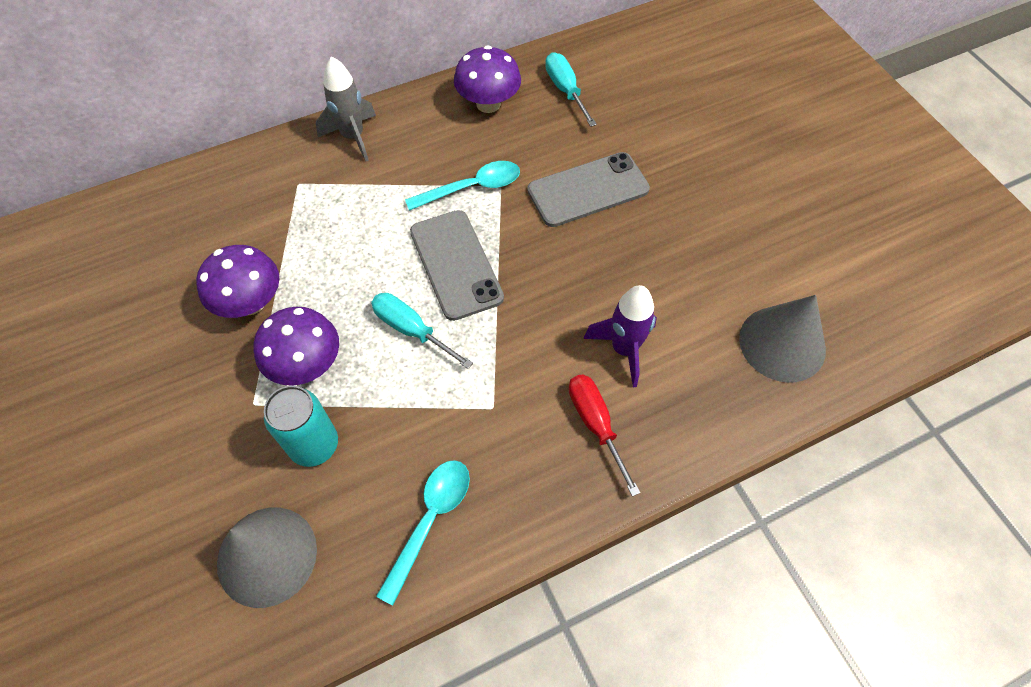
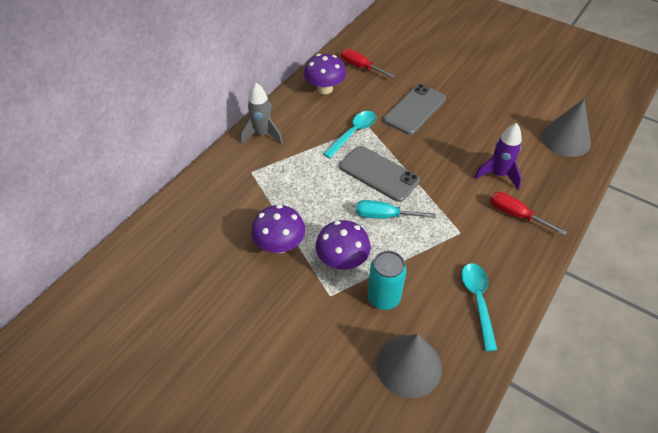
camera: 30 degrees left, 10 degrees down
turquoise screwdriver [545,52,597,127] -> red screwdriver [341,49,395,78]

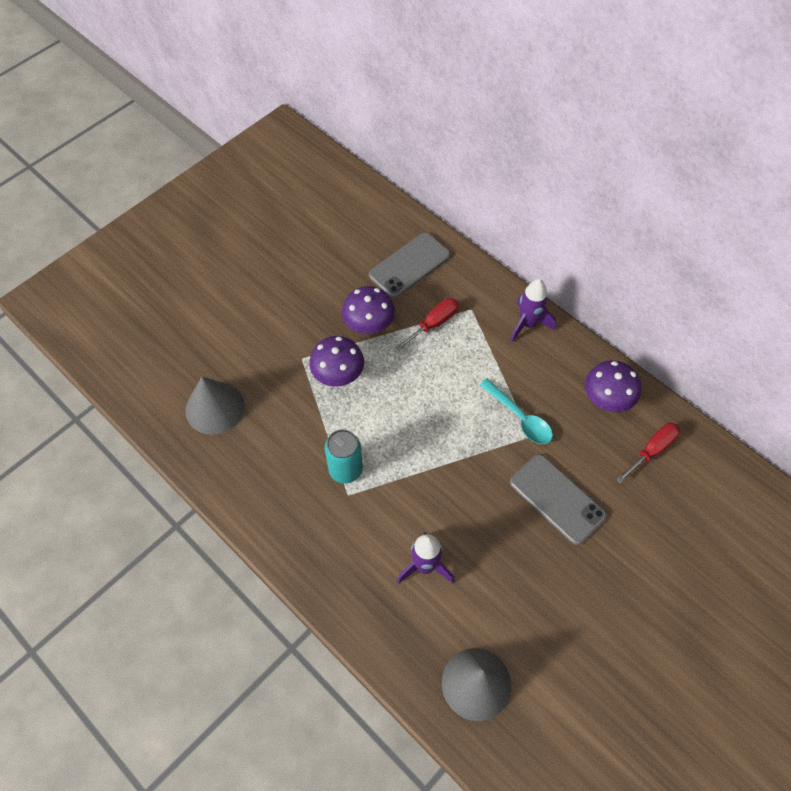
camera: 100 degrees right, 10 degrees up
grey rocket [240,83,283,145] -> purple rocket [510,279,556,342]
grey phone [339,146,420,202] -> grey phone moved to [369,232,450,298]
turquoise screwdriver [356,200,436,219] -> none
turquoise can [368,251,407,310] -> turquoise can moved to [325,429,363,483]
turquoise spoon [461,263,497,351] -> none
red screwdriver [490,192,567,236] -> red screwdriver moved to [395,298,459,351]

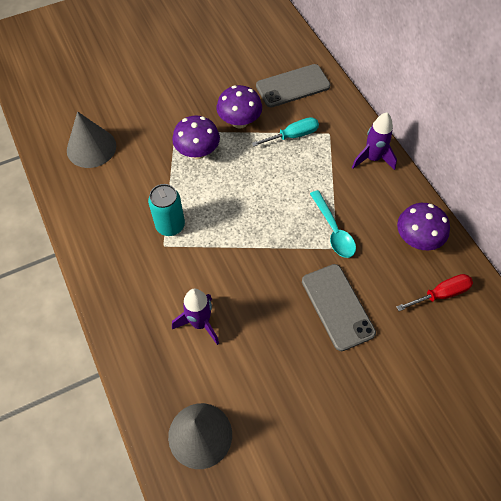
camera: 20 degrees right, 0 degrees up
red screwdriver [395,298,459,351] -> turquoise screwdriver [252,117,319,147]

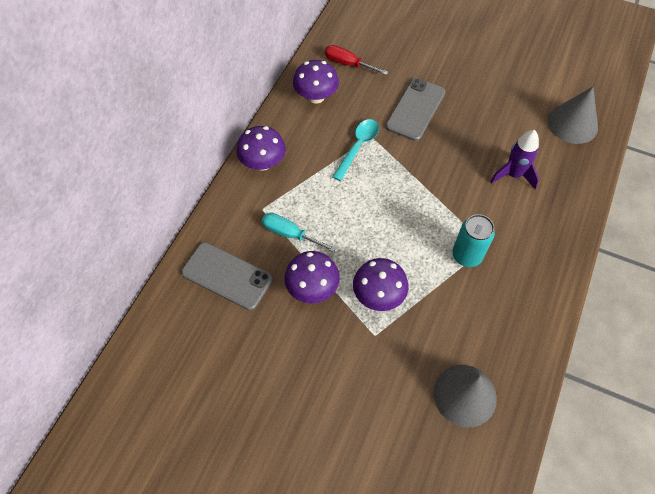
camera: 130 degrees left, 0 degrees up
purple rocket [352,112,397,170] -> purple mushroom [236,126,286,171]

